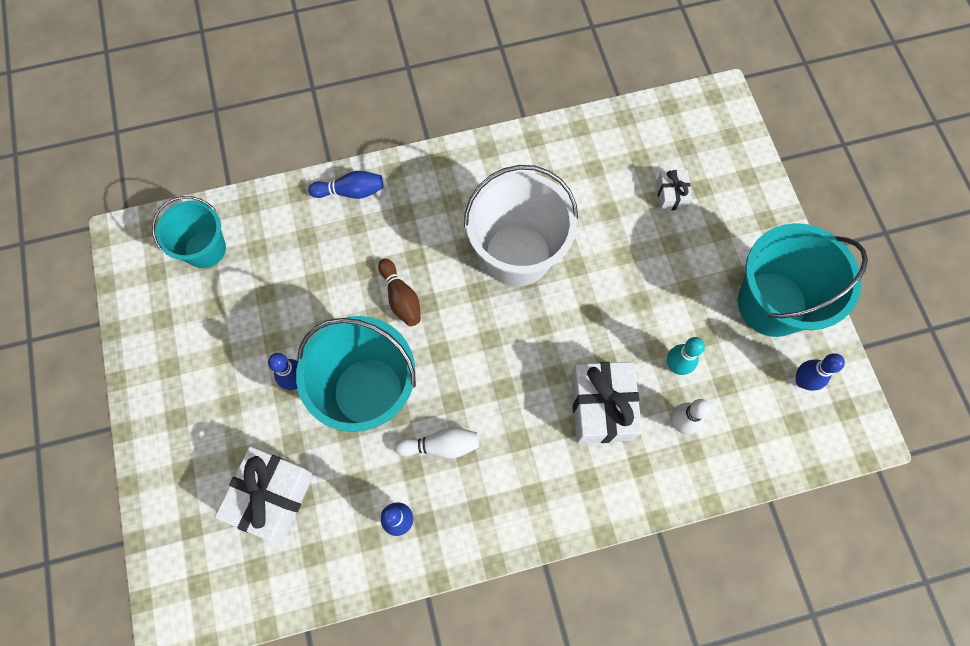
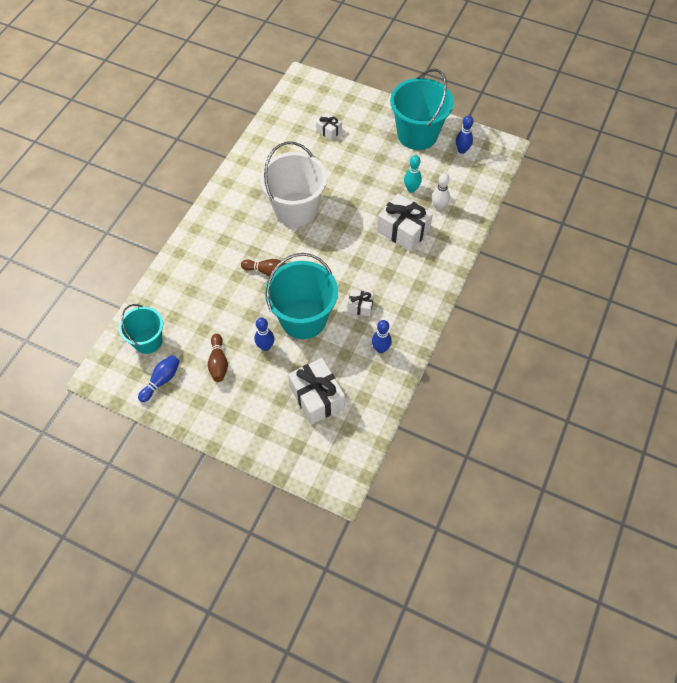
camera: 50 degrees left, 10 degrees down
blue bowling pin [308,171,384,199] -> blue bowling pin moved to [138,355,180,402]
white bowling pin [395,427,479,458] -> white gift [348,289,374,316]
none -> brown bowling pin [208,334,228,382]

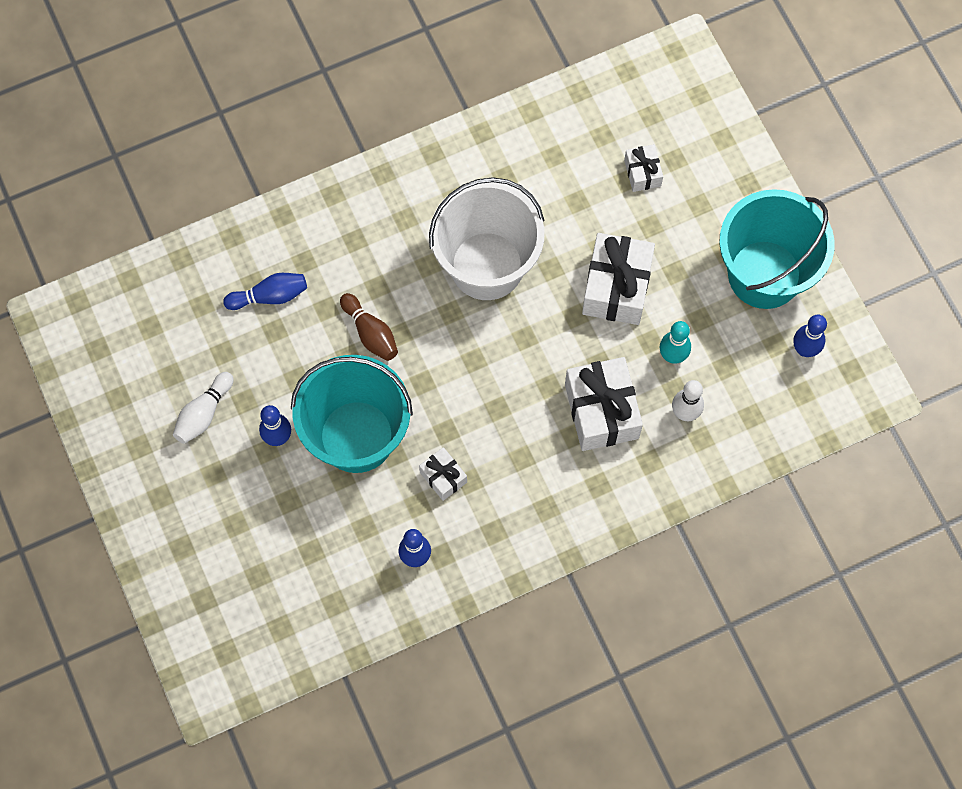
camera: 40 degrees right, 10 degrees up
turquoise bucket [119,304,163,354] -> none
blue bowling pin [138,355,180,402] -> blue bowling pin moved to [223,273,307,310]
brown bowling pin [208,334,228,382] -> white bowling pin [173,372,234,444]
white gift [288,358,345,425] -> white gift moved to [582,233,655,325]

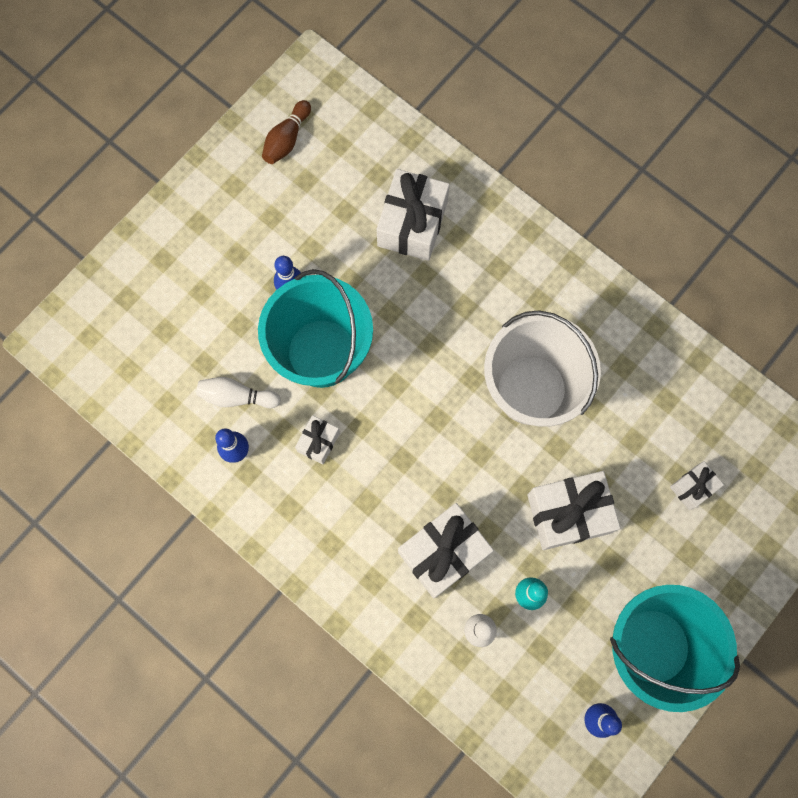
camera: 65 degrees right, 5 degrees up
white bowling pin [173,372,234,444] -> white bowling pin moved to [196,377,281,408]
blue bowling pin [223,273,307,310] -> white gift [376,169,450,261]
brown bowling pin [340,293,398,361] -> brown bowling pin moved to [262,100,311,164]

